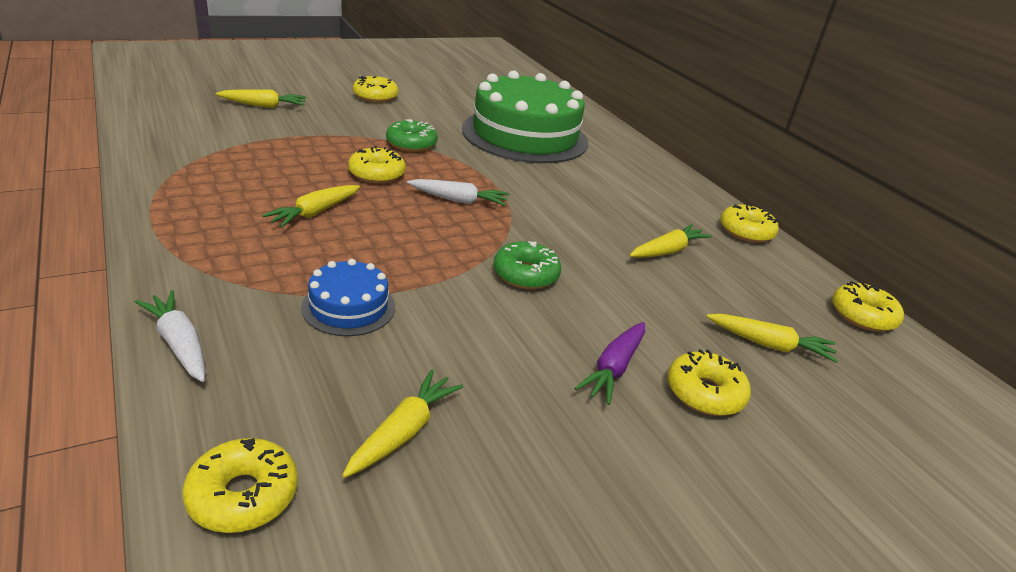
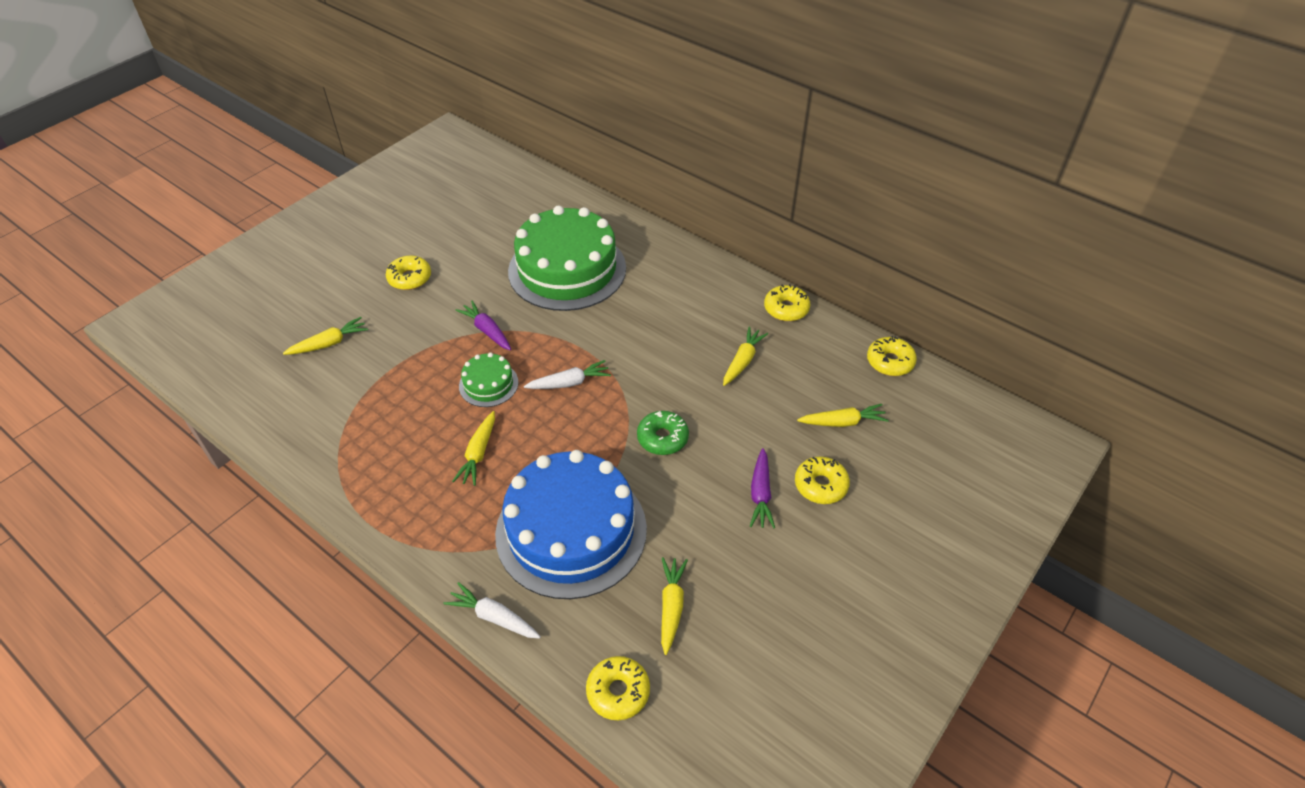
camera: 20 degrees left, 15 degrees up
blue cake [301,259,395,336] -> blue cake [495,450,647,599], size x2.24
yellow donut [348,146,406,184] -> green cake [459,352,518,407]
green donut [386,119,438,152] -> purple carrot [455,300,511,350]

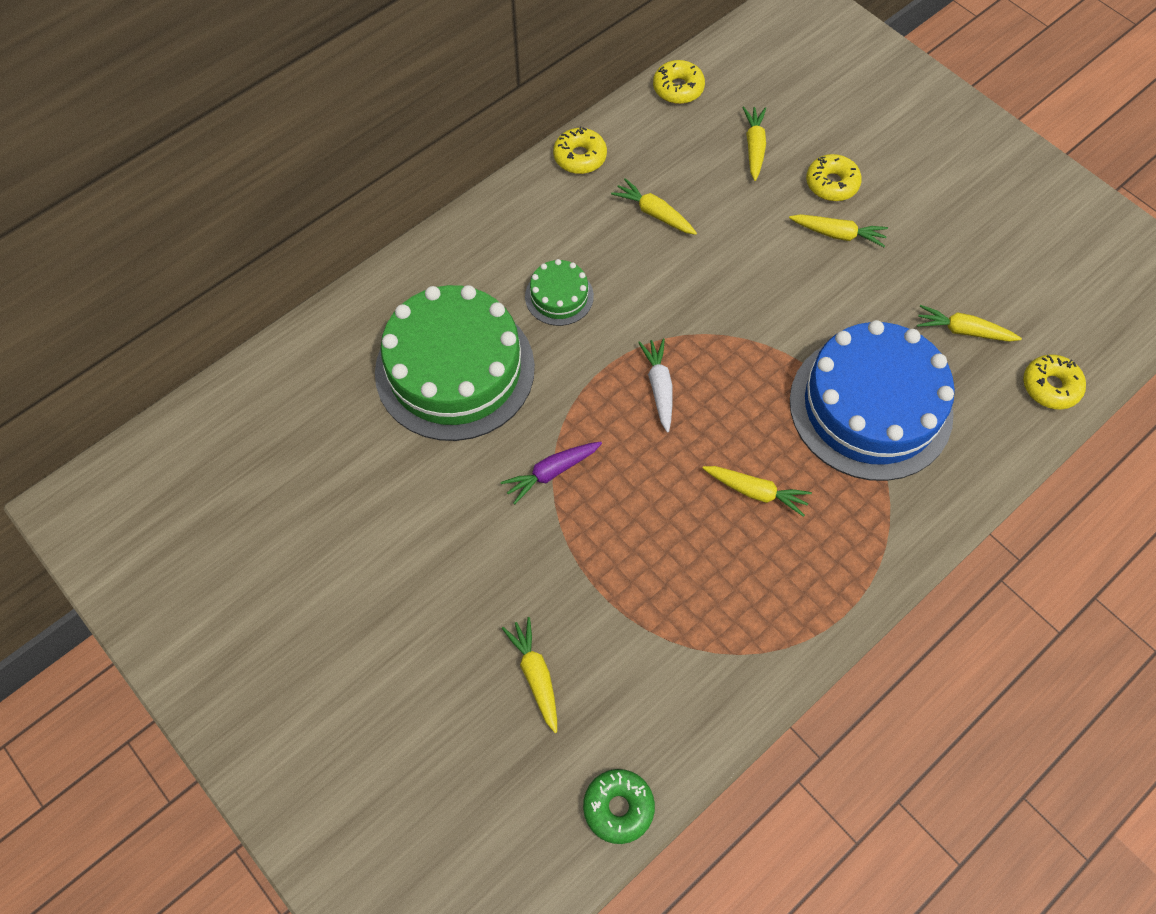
camera: 80 degrees left, 15 degrees up
yellow donut [386,256,431,290] -> none
white carrot [443,582,541,639] -> none
green cake [459,352,518,407] -> green cake moved to [525,259,594,326]
green donut [637,411,689,455] -> green donut moved to [583,769,655,844]
purple carrot [750,448,775,528] -> yellow carrot [789,214,888,247]

